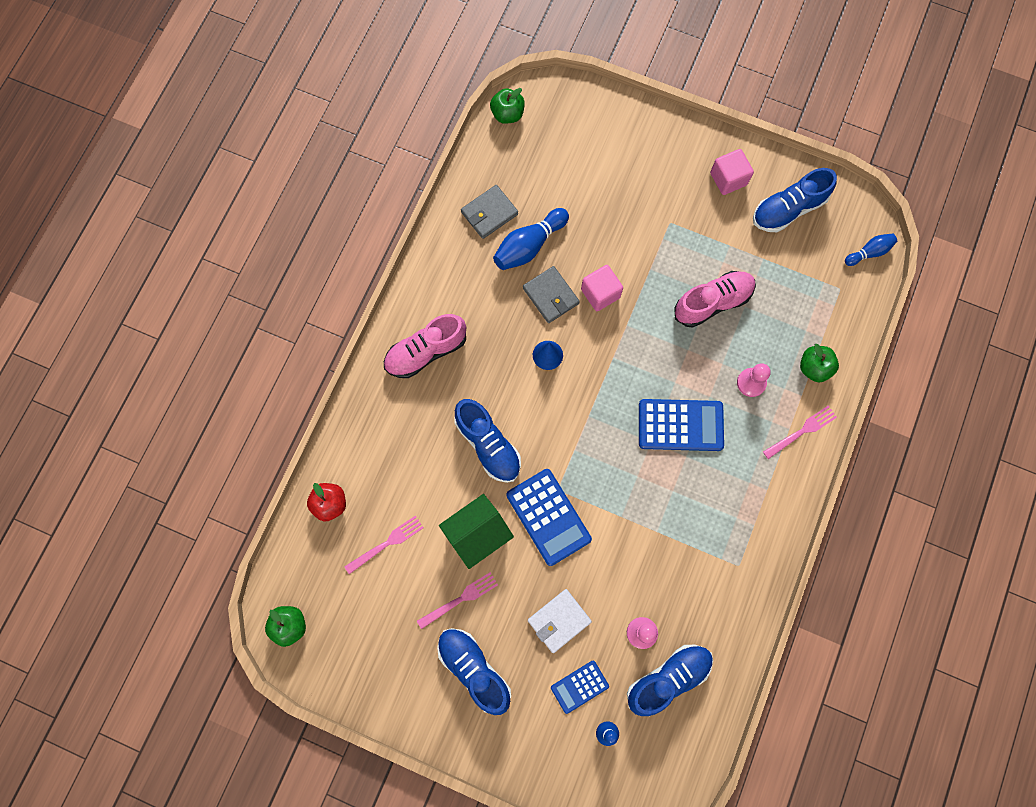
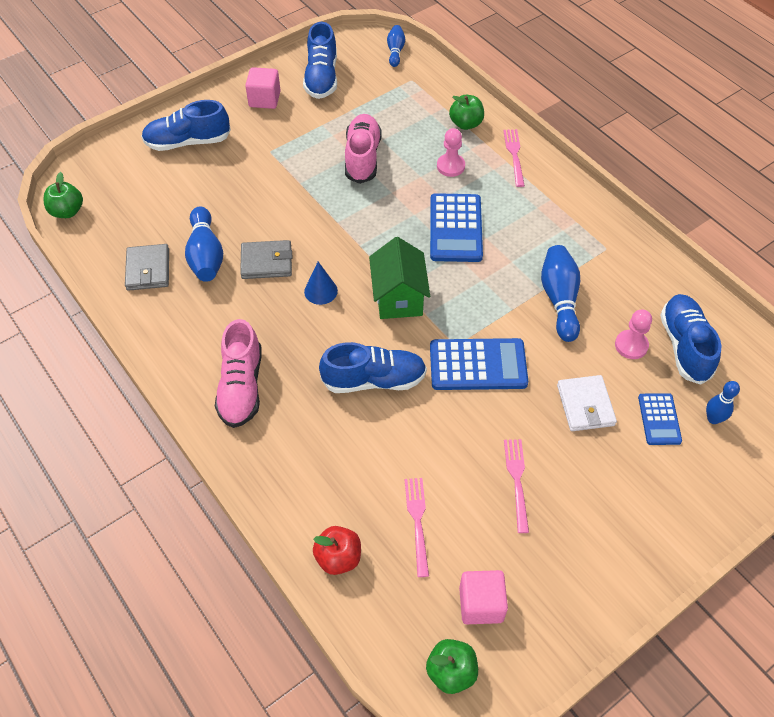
camera: 60 degrees left, 20 degrees down
blue shoe [437,628,511,715] -> blue shoe moved to [141,100,231,151]
green house [439,494,514,569] -> green house moved to [369,237,430,319]
pink cube [581,265,623,311] -> pink cube moved to [459,570,508,624]
blue calculator [639,399,724,451] -> blue calculator turned 150 degrees clockwise [430,193,483,262]
none -> blue bowling pin [541,245,580,342]

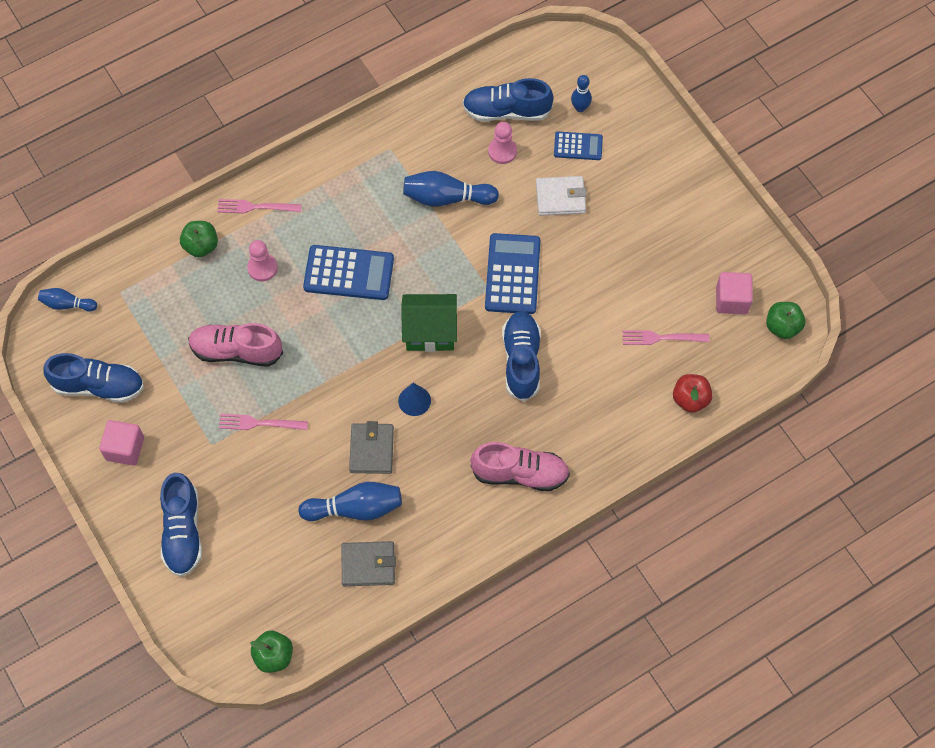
camera: 85 degrees left, 10 degrees up
pink fork [504,439,529,533] -> pink fork moved to [219,414,308,430]

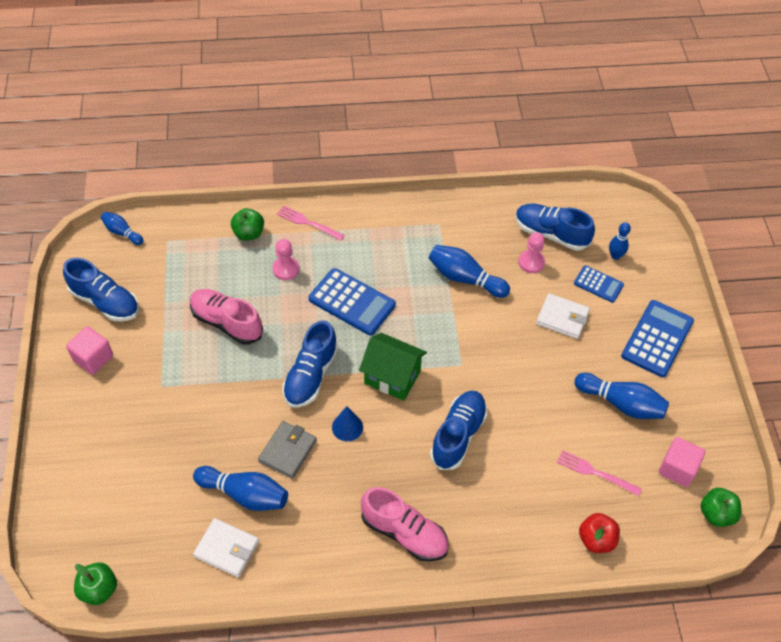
camera: 25 degrees right, 10 degrees down
blue shoe [160,473,202,577] -> blue shoe moved to [282,320,338,408]
pink fork [219,414,308,430] -> none
grey wallet [342,541,396,586] -> white wallet [193,518,259,577]
blue calculator [485,233,540,314] -> blue calculator moved to [621,300,694,377]
none -> blue bowling pin [575,373,669,419]

